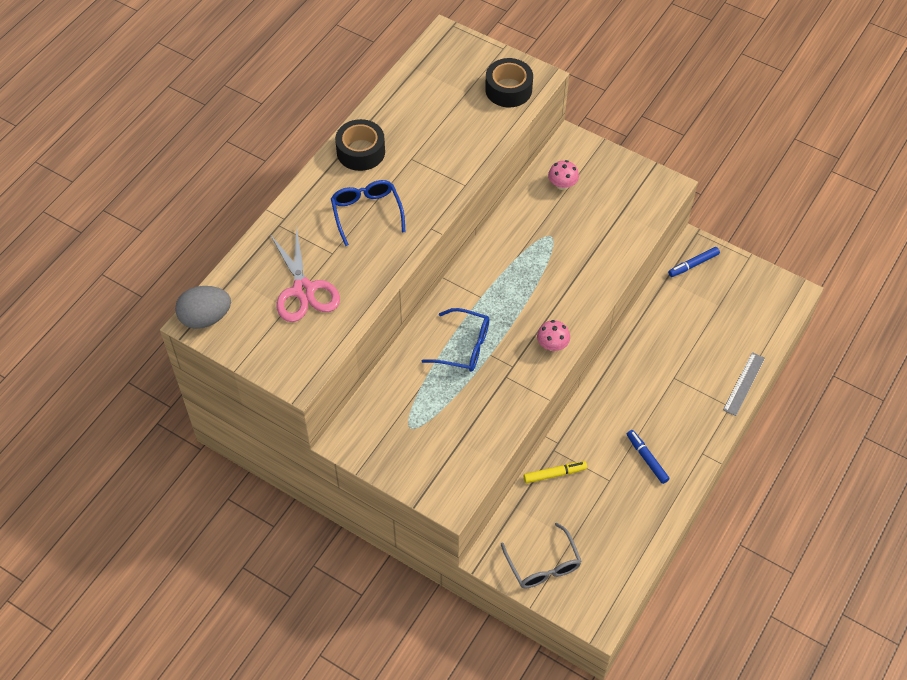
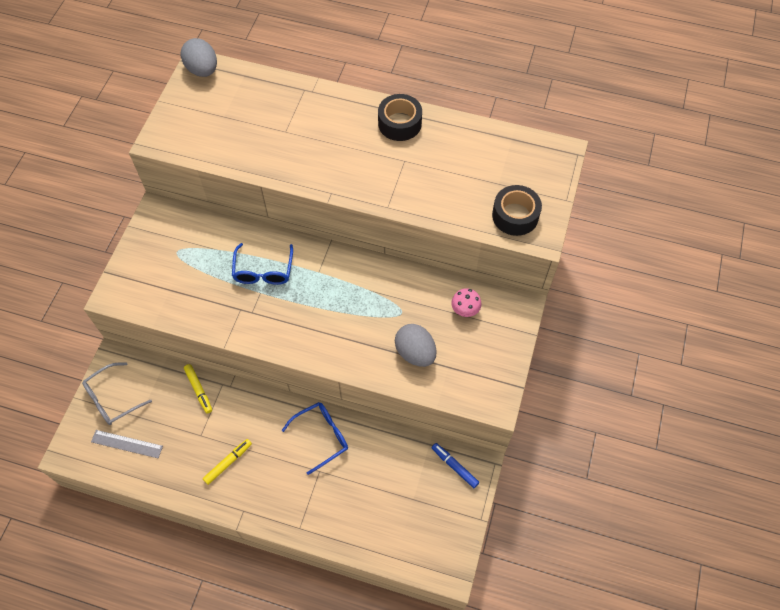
camera: 75 degrees right, 5 degrees up
pink scissors [270,226,340,322] -> none
blue glasses [331,180,405,246] -> blue glasses moved to [281,402,348,475]
pink mushroom [537,320,570,351] -> none
blue marker [627,430,670,484] -> yellow marker [203,439,252,485]
grey ruler [723,352,765,416] -> grey ruler moved to [91,430,163,458]
none -> grey egg [395,324,436,367]

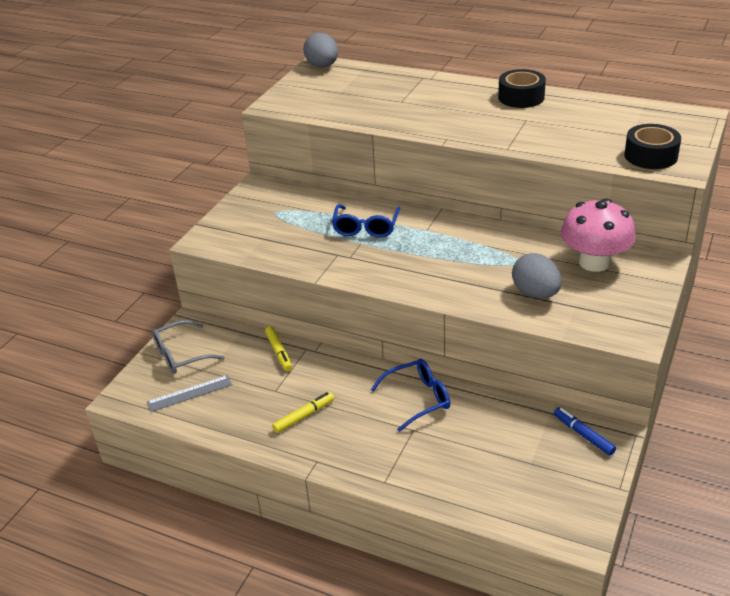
camera: 10 degrees right, 25 degrees down
grey ruler [91,430,163,458] -> grey ruler turned 45 degrees counterclockwise [147,375,232,412]
pink mushroom [451,288,482,317] -> pink mushroom [561,198,636,272], size x2.08

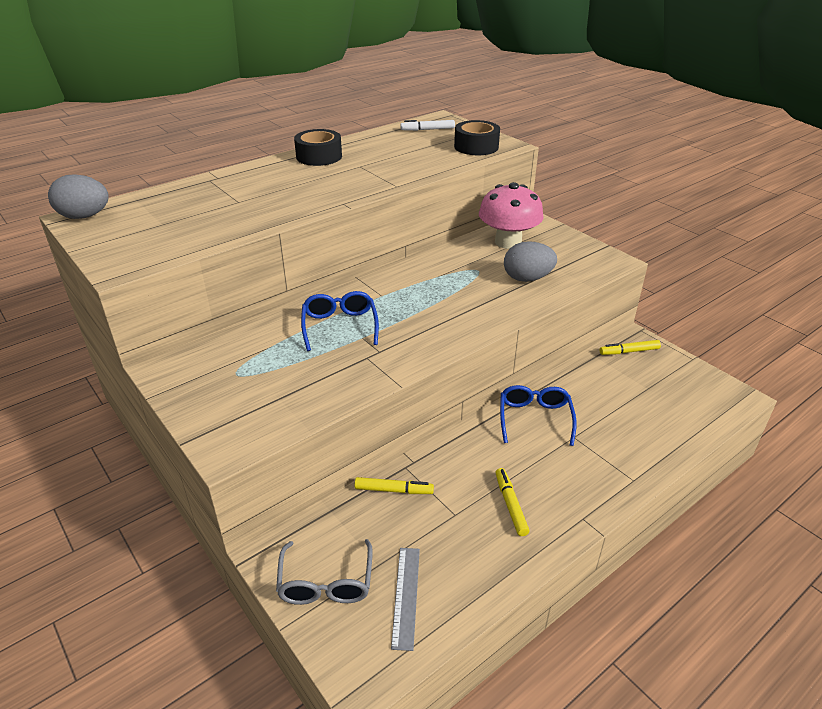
camera: 65 degrees left, 0 degrees up
blue glasses [332,204,400,238] -> blue glasses turned 135 degrees counterclockwise [301,291,379,351]
blue marker [554,408,616,456] -> yellow marker [600,340,661,355]
none -> white marker [400,120,455,131]

